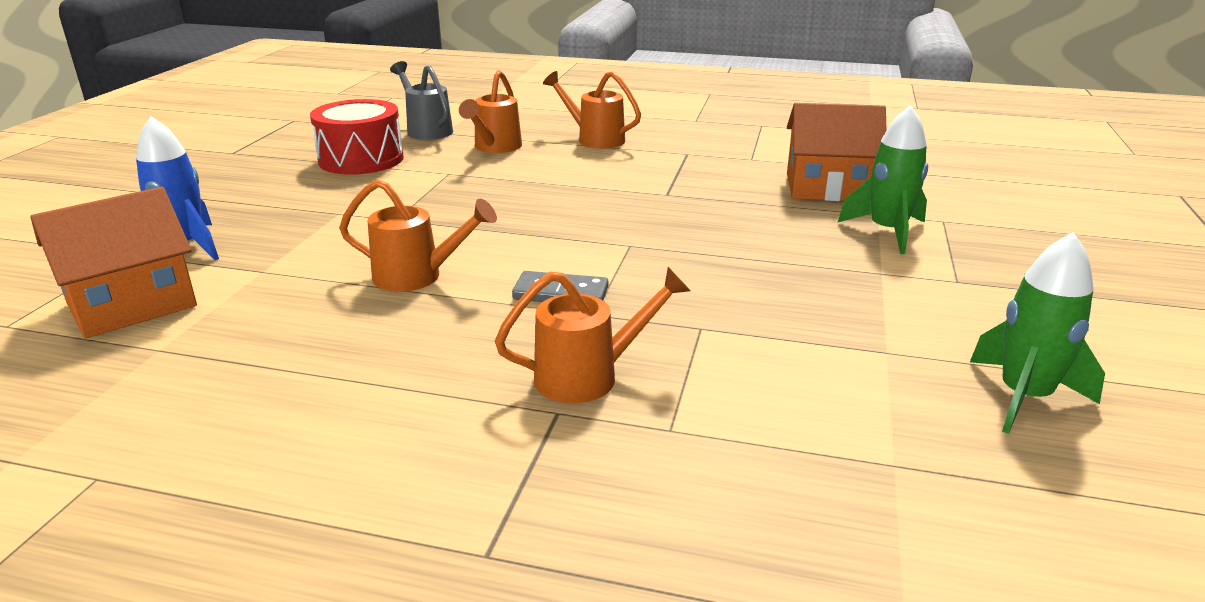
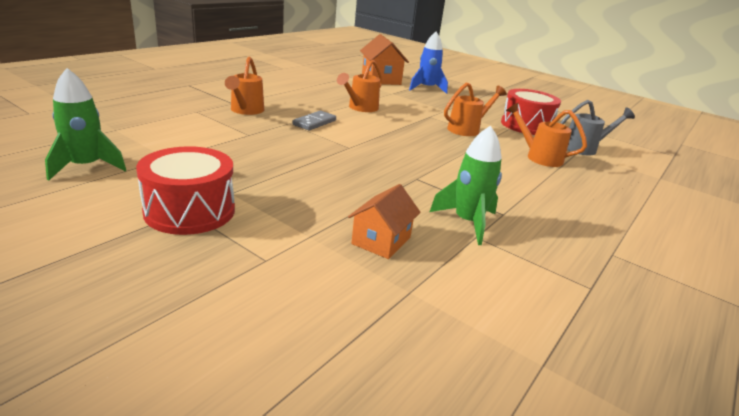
camera: 110 degrees right, 0 degrees up
orange watering can [543,71,641,149] -> orange watering can moved to [444,82,507,136]
orange house [787,103,887,201] -> orange house [348,184,421,259], size x0.64
green rocket [837,105,928,254] -> green rocket moved to [430,125,502,245]
none -> red drum [136,146,235,235]

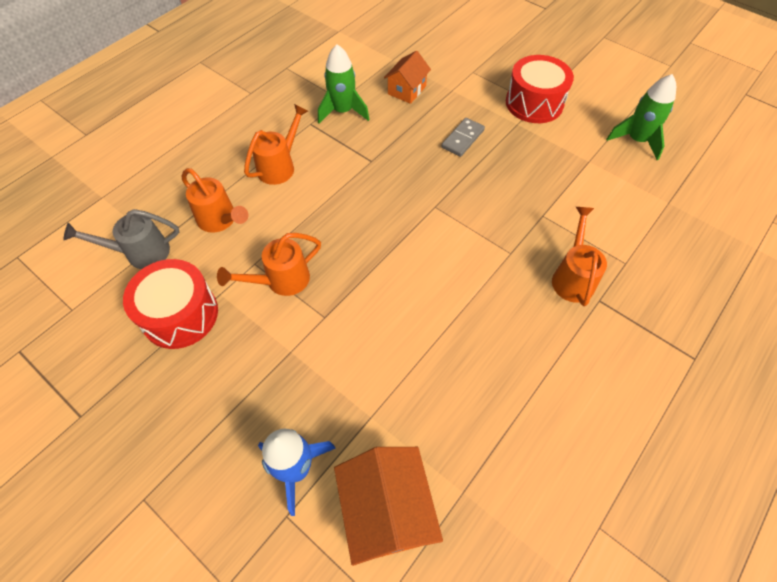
camera: 175 degrees left, 30 degrees up
grey domino [293,111,336,130] -> grey domino moved to [442,118,485,157]
orange watering can [337,60,382,112] -> orange watering can moved to [244,104,308,185]

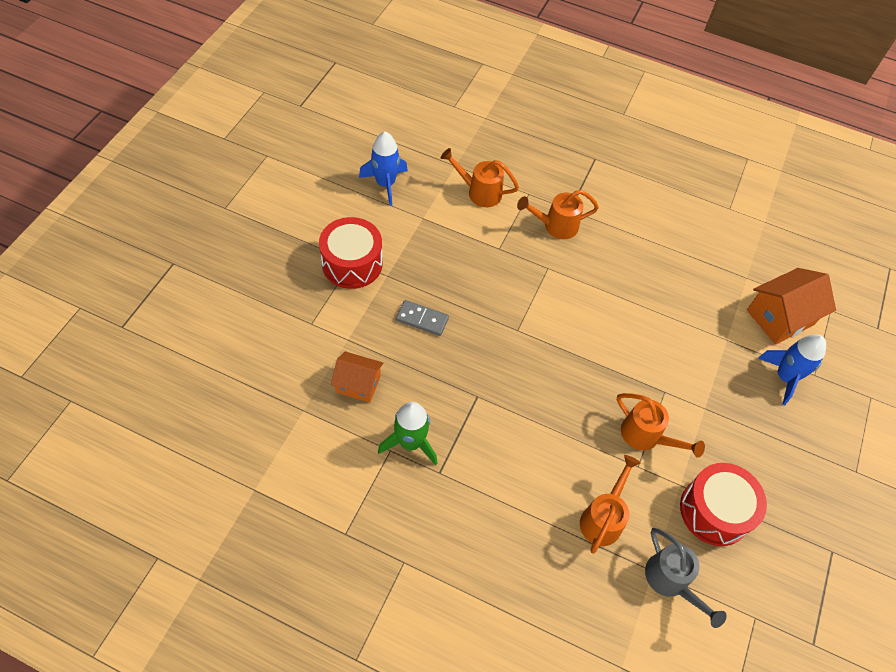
camera: 110 degrees left, 0 degrees up
orange watering can [244,104,308,185] -> orange watering can moved to [441,148,519,207]
green rocket [606,74,676,160] -> blue rocket [359,132,408,206]

